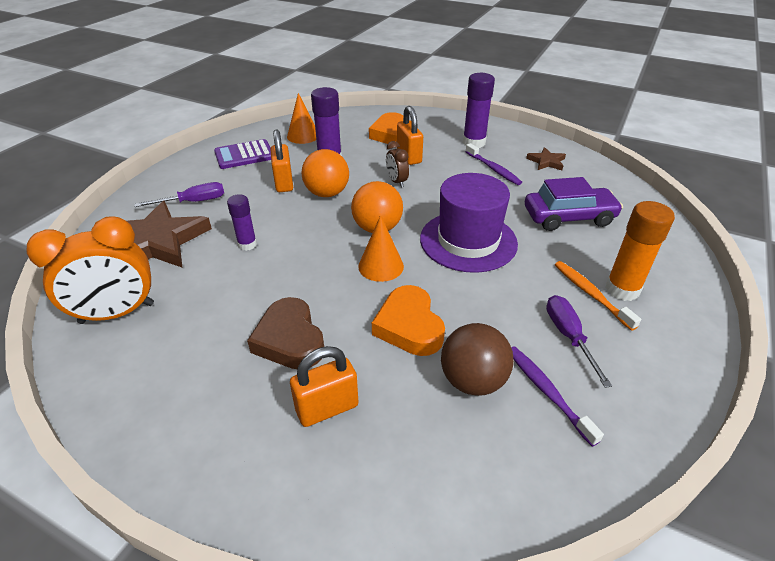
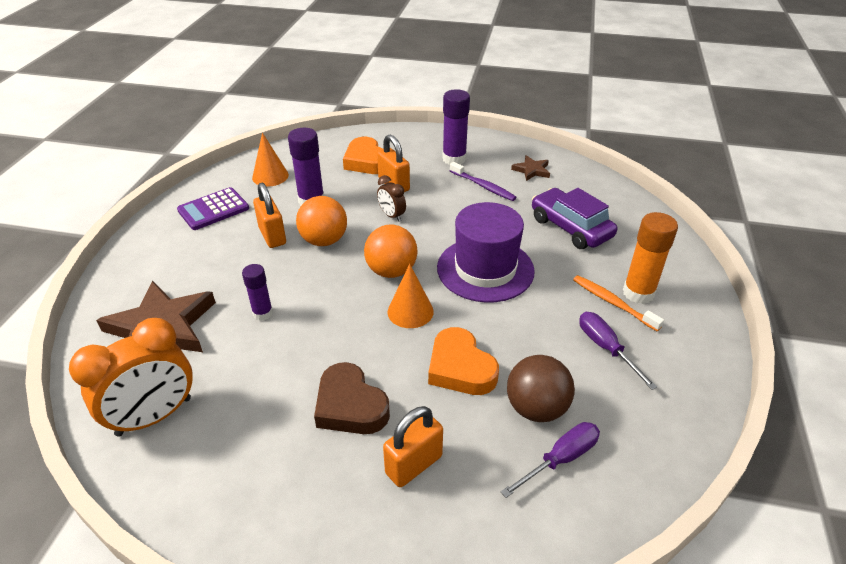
camera: 15 degrees left, 0 degrees up
purple screwdriver [134,182,224,207] -> purple screwdriver moved to [501,422,600,498]
purple toothbrush [511,346,604,447] -> none
purple car [525,177,623,231] -> purple car turned 105 degrees counterclockwise [532,188,617,249]

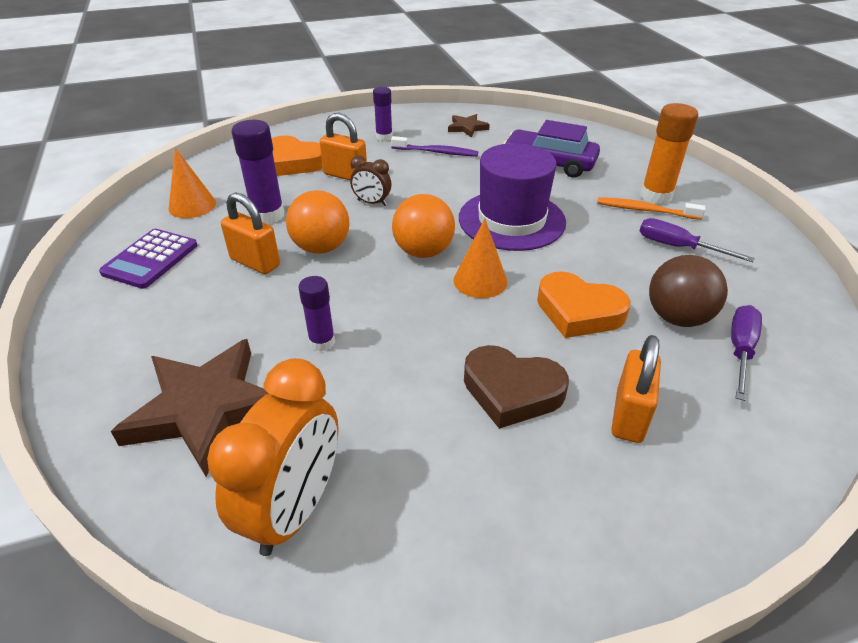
camera: 30 degrees left, 0 degrees up
purple glue stick [442,89,470,165] -> purple glue stick [373,87,393,141], size x0.62

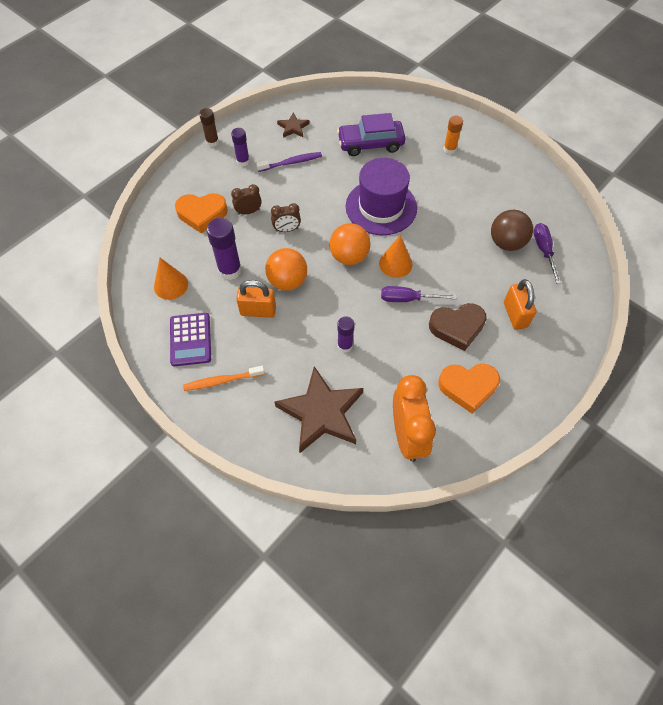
camera: 30 degrees left, 20 degrees up
orange padlock [320,113,367,180] -> brown clock [231,184,262,215]
orange heart [537,271,631,338] -> orange heart moved to [438,363,500,414]
orange toothbrush [597,197,705,220] -> orange toothbrush moved to [183,366,265,391]
orange glue stick [640,103,698,204] -> orange glue stick [443,116,463,154], size x0.62
purple screwdriver [640,218,755,262] -> purple screwdriver moved to [381,286,457,302]
none -> brown glue stick [199,108,219,147]

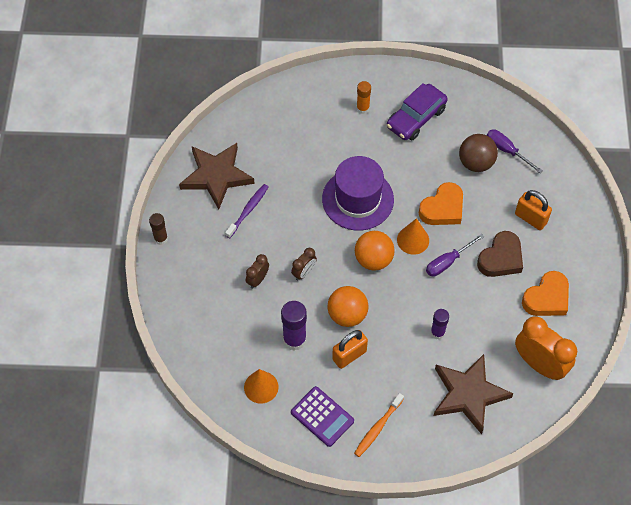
camera: 40 degrees left, 0 degrees up
orange heart [175,193,228,233] -> orange heart moved to [419,182,463,225]
purple glue stick [231,128,250,166] -> none
brown star [277,113,309,138] -> brown star [179,143,255,209], size x2.13
purple car [337,113,405,156] -> purple car moved to [387,83,448,140]

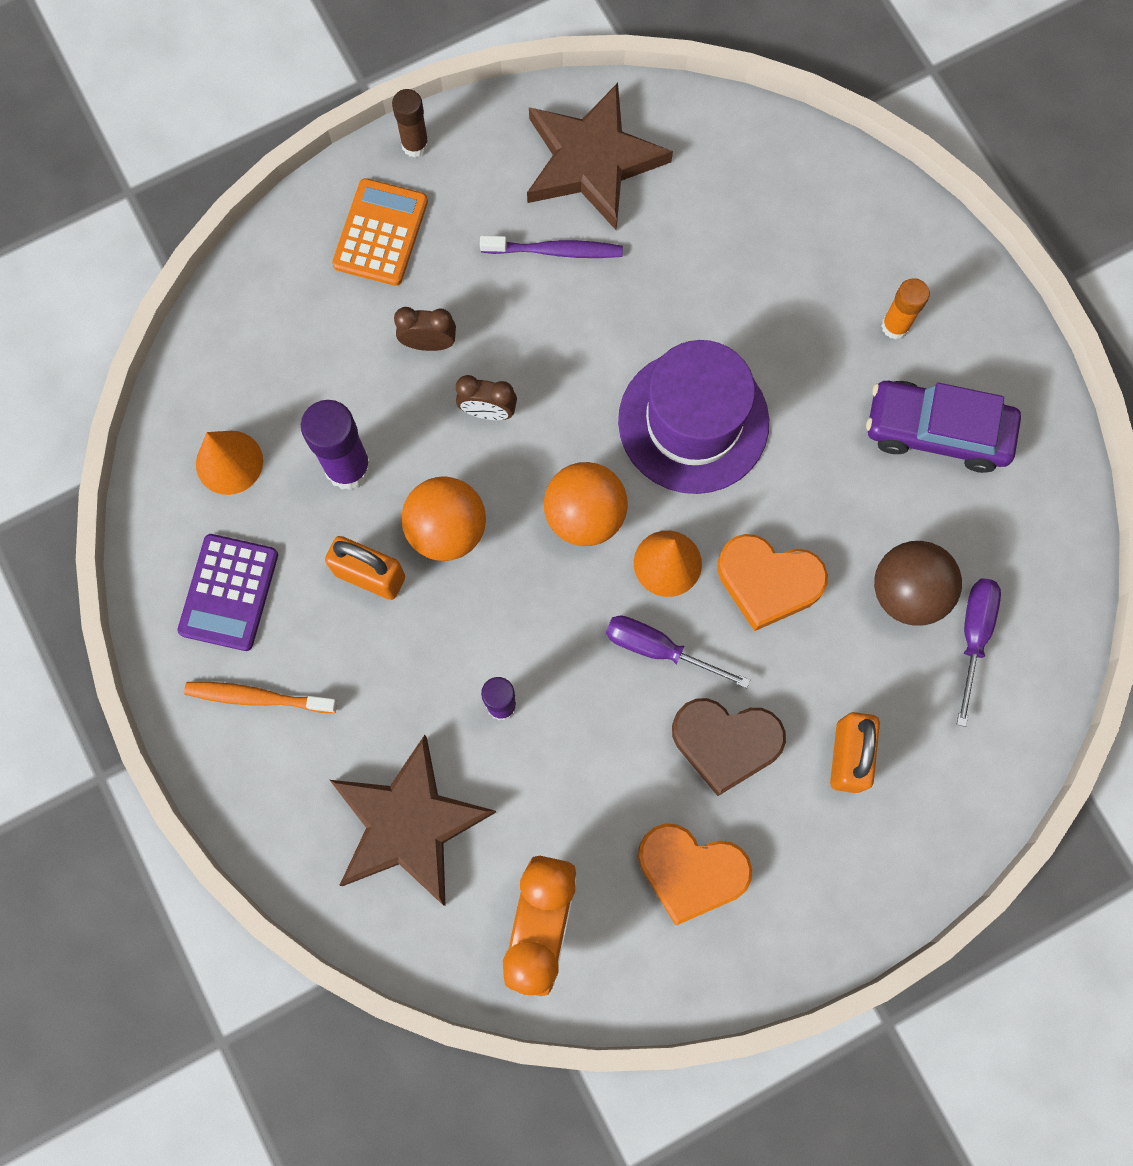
camera: 60 degrees right, 15 degrees up
none -> orange calculator [332,178,428,286]

